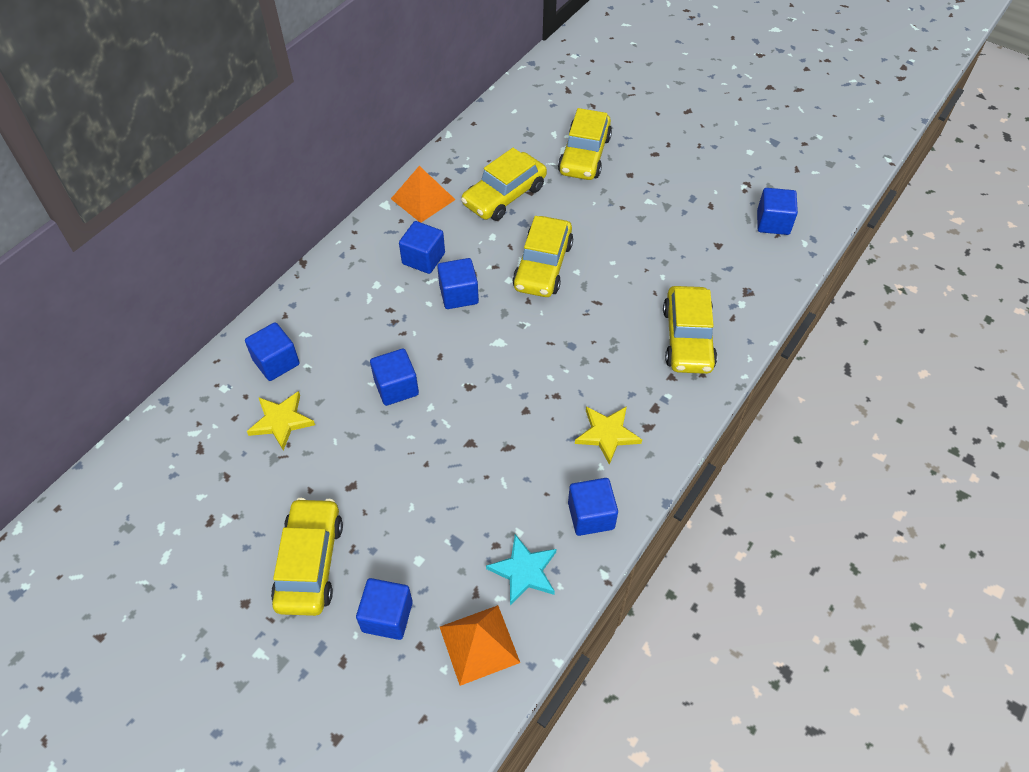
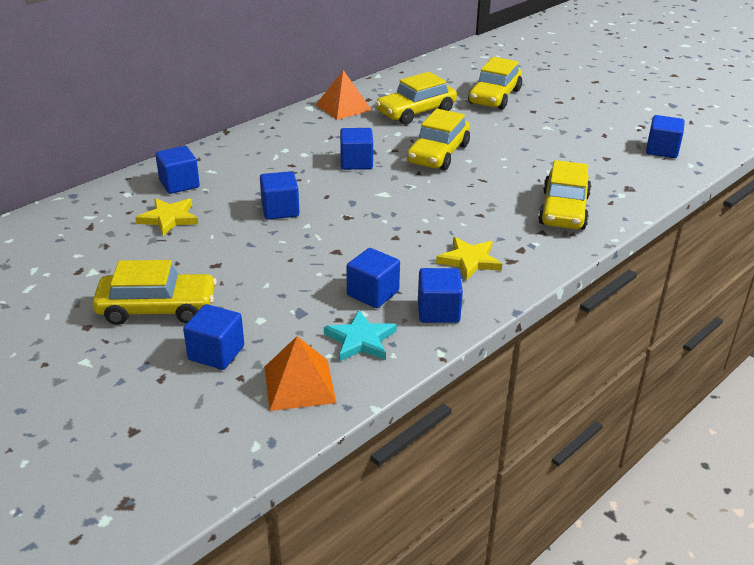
camera: 10 degrees right, 20 degrees down
yellow car [271,498,343,616] -> yellow car turned 75 degrees clockwise [92,260,217,325]
blue cube [399,221,445,274] -> blue cube moved to [346,248,400,308]

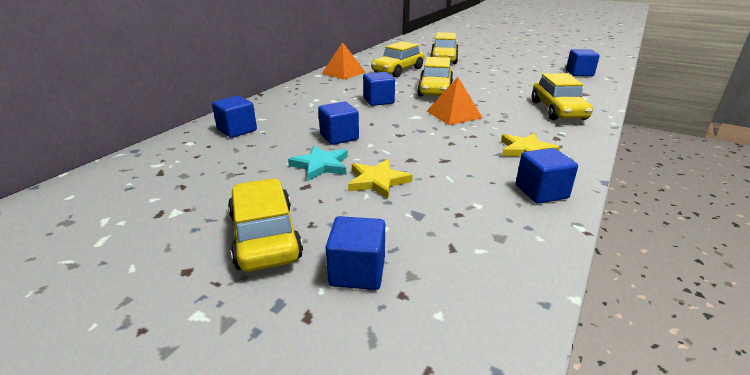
camera: 15 degrees left, 5 degrees down
yellow car [92,260,217,325] -> yellow car turned 90 degrees counterclockwise [228,178,303,272]
yellow star [135,198,198,236] -> yellow star moved to [348,159,413,199]
orange pyramid [264,336,336,411] -> orange pyramid moved to [427,77,482,125]
turquoise star [324,310,397,362] -> turquoise star moved to [288,145,348,181]
blue cube [346,248,400,308] -> none

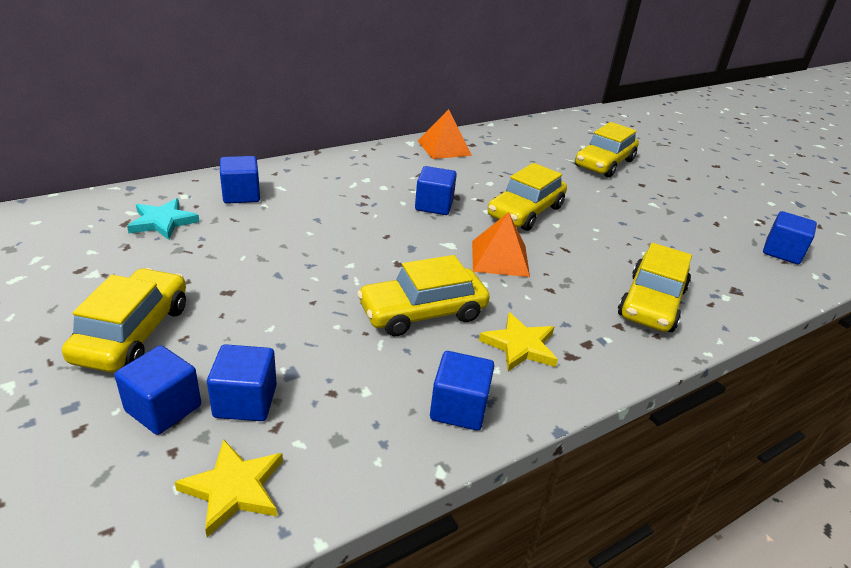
camera: 25 degrees right, 5 degrees up
turquoise star [288,145,348,181] -> turquoise star moved to [127,198,200,240]
blue cube [318,102,359,145] -> blue cube moved to [207,344,277,421]
yellow star [348,159,413,199] -> yellow star moved to [174,439,283,537]
yellow car [371,41,424,77] -> yellow car moved to [357,255,490,336]

